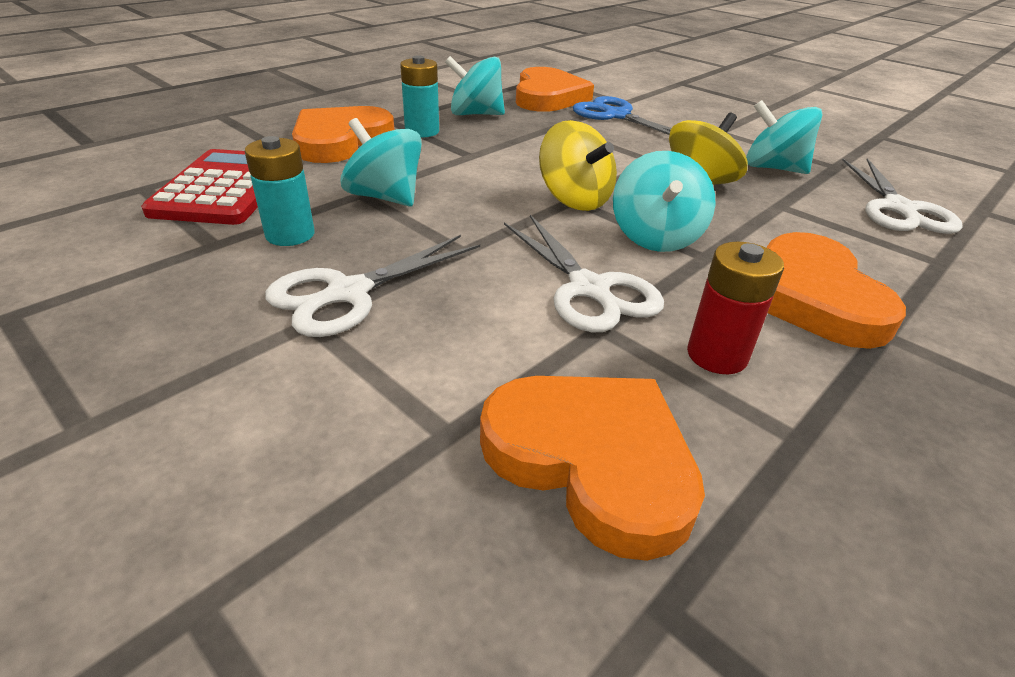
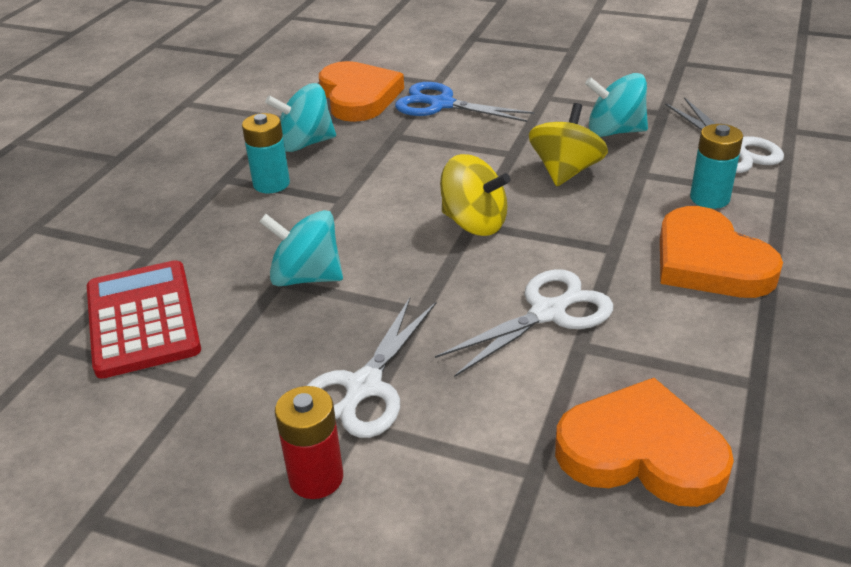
camera: 20 degrees left, 0 degrees up
turquoise battery [245,136,315,246] -> turquoise battery moved to [690,124,743,209]
orange heart [292,106,394,163] -> none
white scissors [504,215,664,332] -> white scissors turned 75 degrees counterclockwise [435,269,613,377]
turquoise spinning top [613,151,716,252] -> none
red battery [687,242,784,374] -> red battery moved to [275,386,343,499]

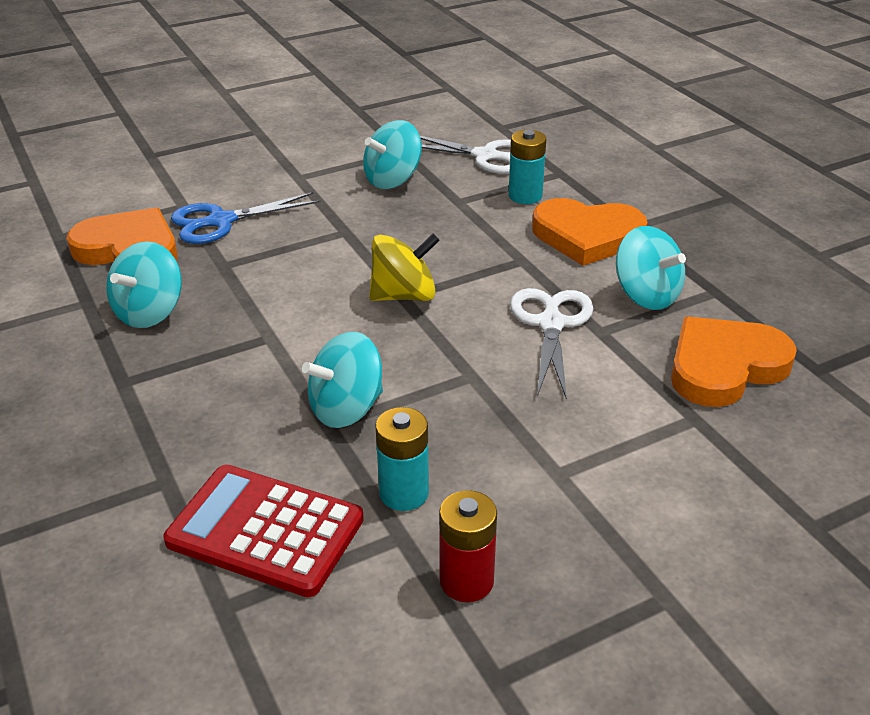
camera: 50 degrees left, 0 degrees up
turquoise battery [242,113,290,193] -> turquoise battery moved to [375,407,429,511]
red battery [275,386,343,499] -> red battery moved to [439,490,497,602]
white scissors [306,298,437,438] -> none
yellow spinning top [529,103,608,186] -> none
none -> turquoise spinning top [616,226,686,310]

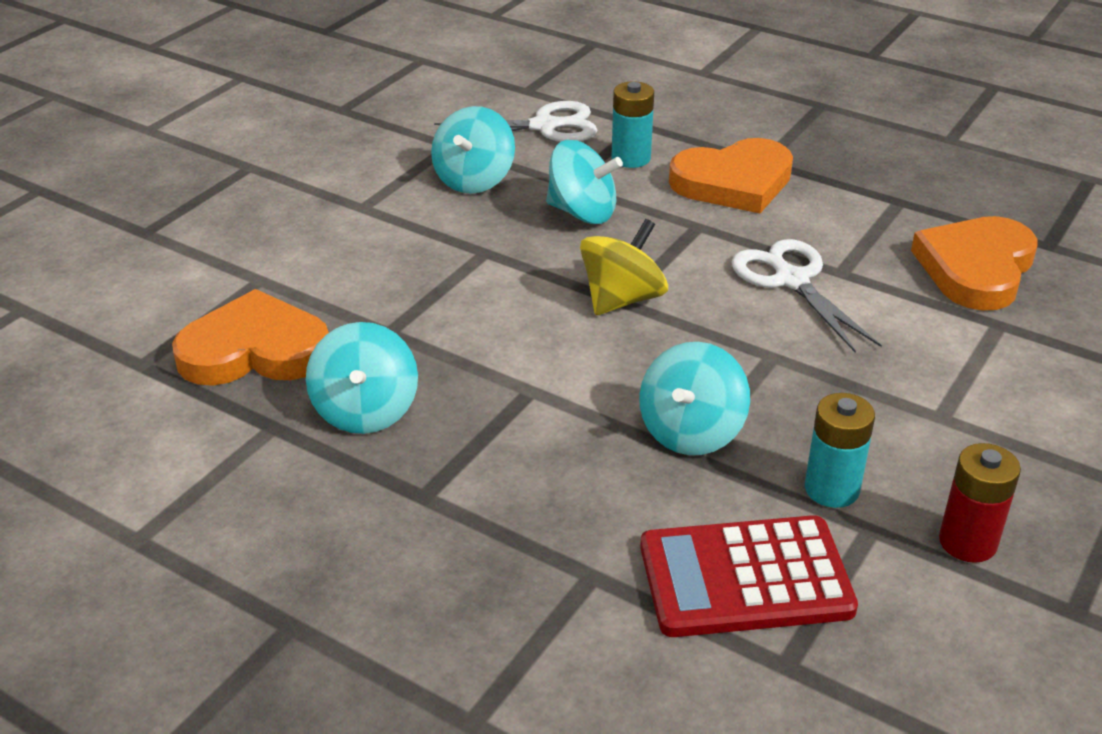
camera: 30 degrees left, 0 degrees up
blue scissors [171,192,321,244] -> none
turquoise spinning top [616,226,686,310] -> turquoise spinning top moved to [546,140,623,224]

